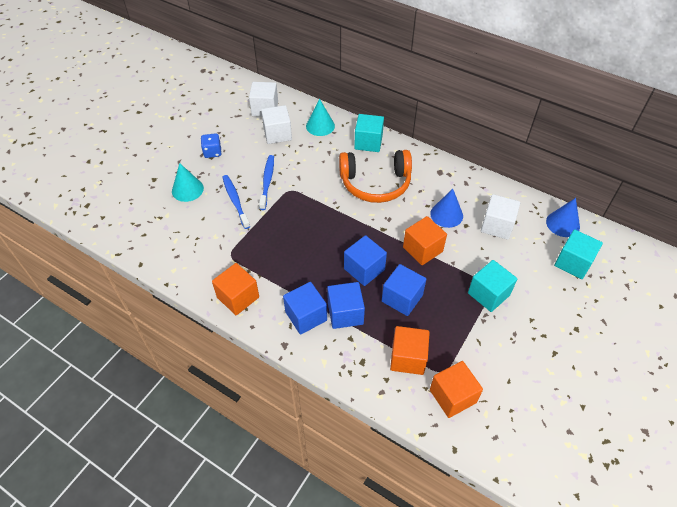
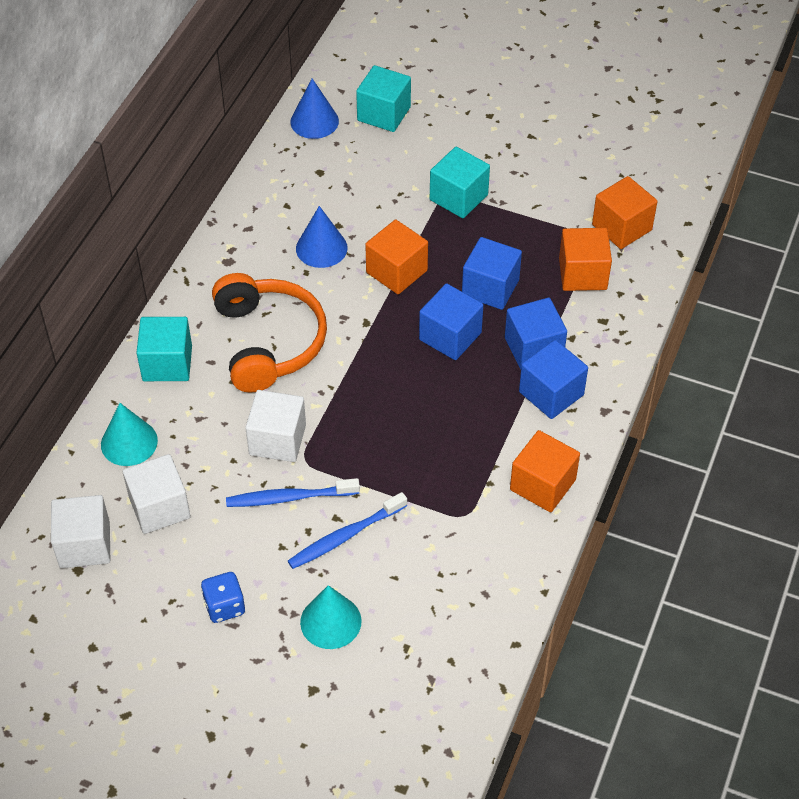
camera: 100 degrees left, 0 degrees up
white cube [481,194,520,240] -> white cube moved to [245,390,306,462]

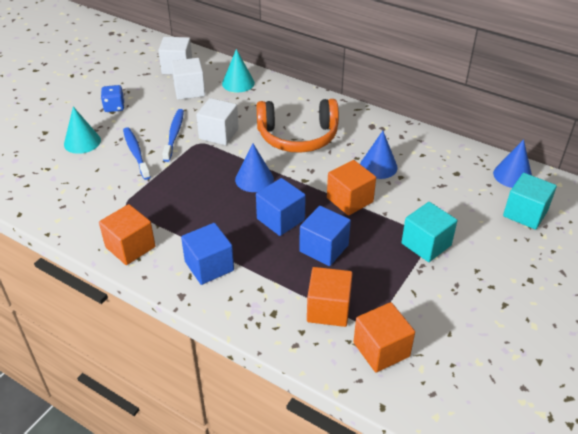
camera: 100 degrees right, 10 degrees down
turquoise cube [136,317,192,381] -> none
blue cube [505,298,567,370] -> none
none -> blue cone [235,143,274,192]

